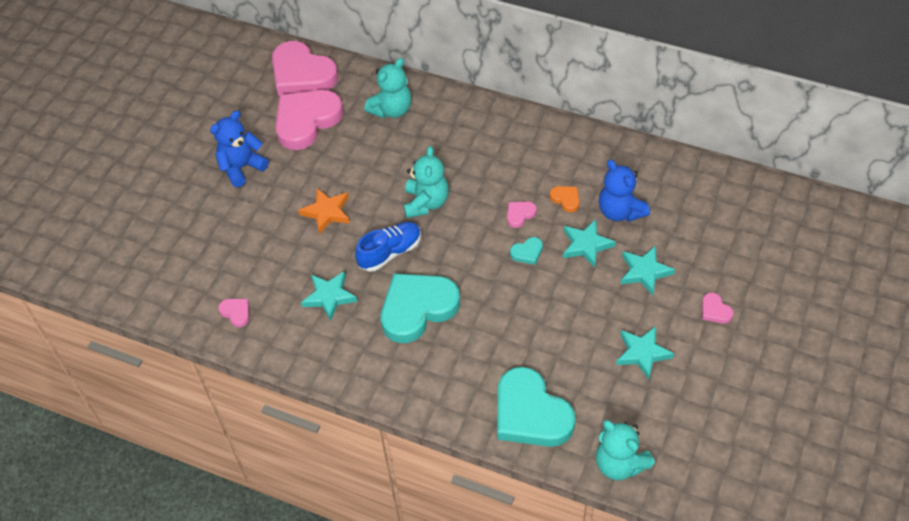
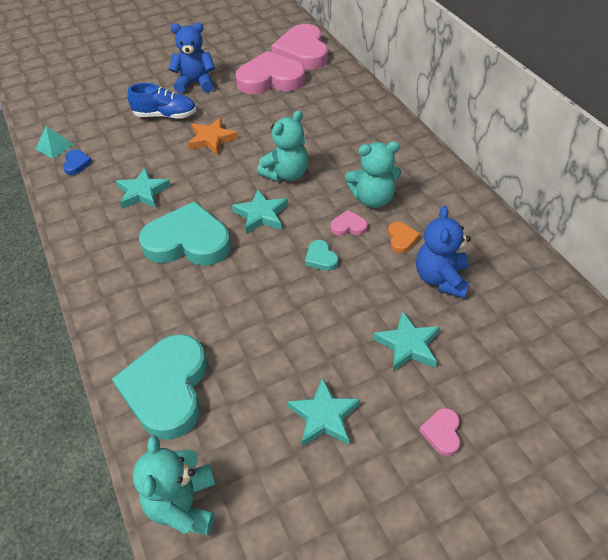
camera: 40 degrees right, 5 degrees down
pink heart [218,299,249,327] -> blue heart [63,149,93,175]
blue shoe [355,222,421,272] -> blue shoe moved to [128,83,196,119]
turquoise teddy bear [364,58,411,118] -> turquoise teddy bear moved to [345,141,401,208]
turquoise heart [510,237,543,265] -> turquoise heart turned 45 degrees clockwise [305,240,338,271]
turquoise star [563,219,616,268] -> turquoise star moved to [232,189,288,234]
none -> turquoise pyramid [36,126,74,159]

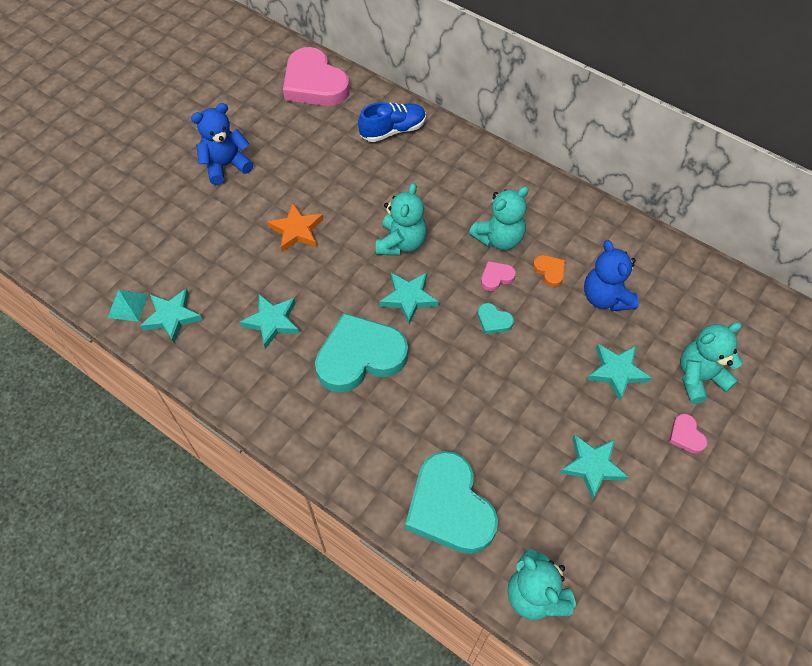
camera: 30 degrees left, 10 degrees up
blue heart [63,149,93,175] -> turquoise star [140,288,203,343]
blue shoe [128,83,196,119] -> blue shoe moved to [358,102,426,142]
pink heart [235,51,305,94] -> none
none -> turquoise teddy bear [680,322,743,404]

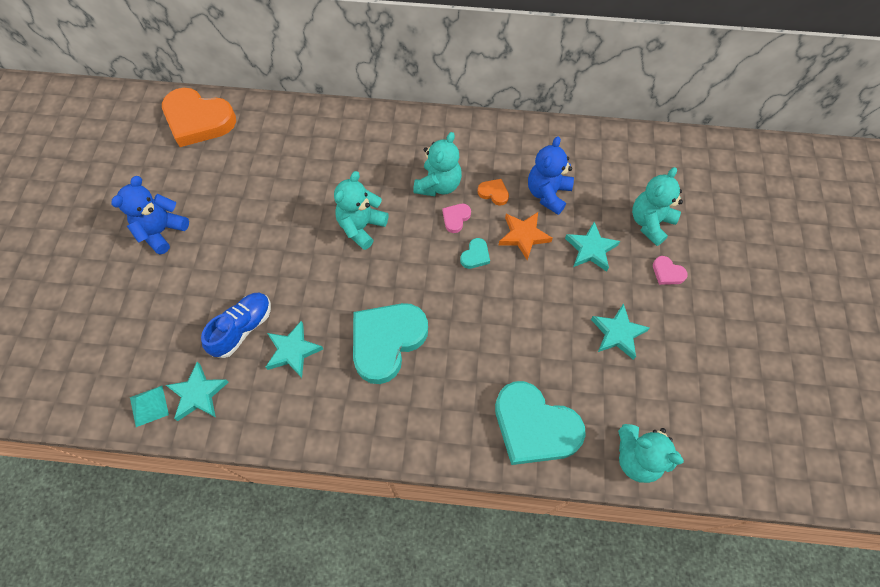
camera: 30 degrees left, 5 degrees up
orange star [267,203,323,252] -> orange star moved to [499,212,553,260]
pink heart [283,47,350,106] -> orange heart [162,88,236,147]
blue shoe [358,102,426,142] -> blue shoe moved to [201,293,271,358]
turquoise teddy bear [376,183,427,255] -> turquoise teddy bear turned 135 degrees counterclockwise [334,171,388,250]
turquoise star [379,272,439,324] -> none
turquoise heart [478,303,514,334] -> turquoise heart turned 60 degrees counterclockwise [460,238,490,269]
blue teddy bear [584,240,639,311] -> blue teddy bear turned 75 degrees clockwise [528,136,574,215]

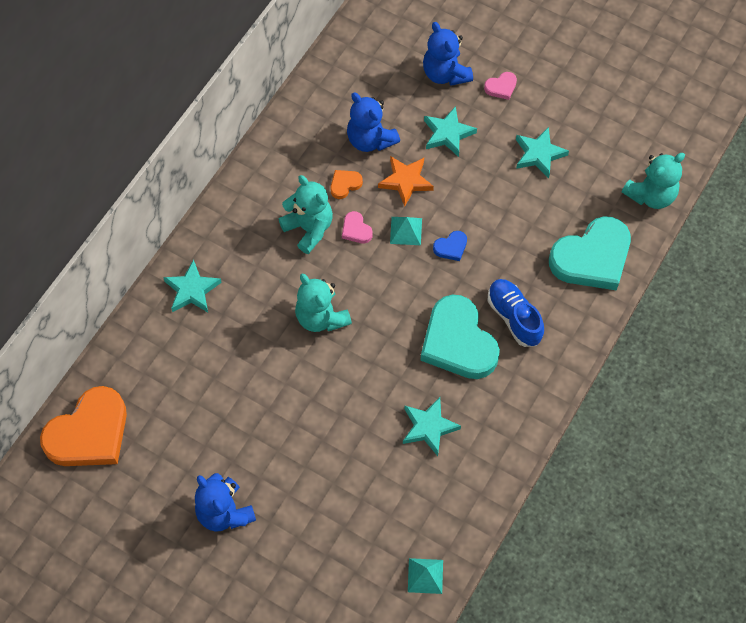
camera: 65 degrees left, 0 degrees up
turquoise star [166,362,229,421] -> turquoise star moved to [163,259,222,313]
blue shoe [201,293,271,358] -> blue shoe moved to [488,279,544,347]
turquoise heart [460,238,490,269] -> turquoise pyramid [390,217,422,245]
turquoise teddy bear [632,167,683,246] -> blue teddy bear [423,22,473,86]
none -> blue heart [433,231,467,261]

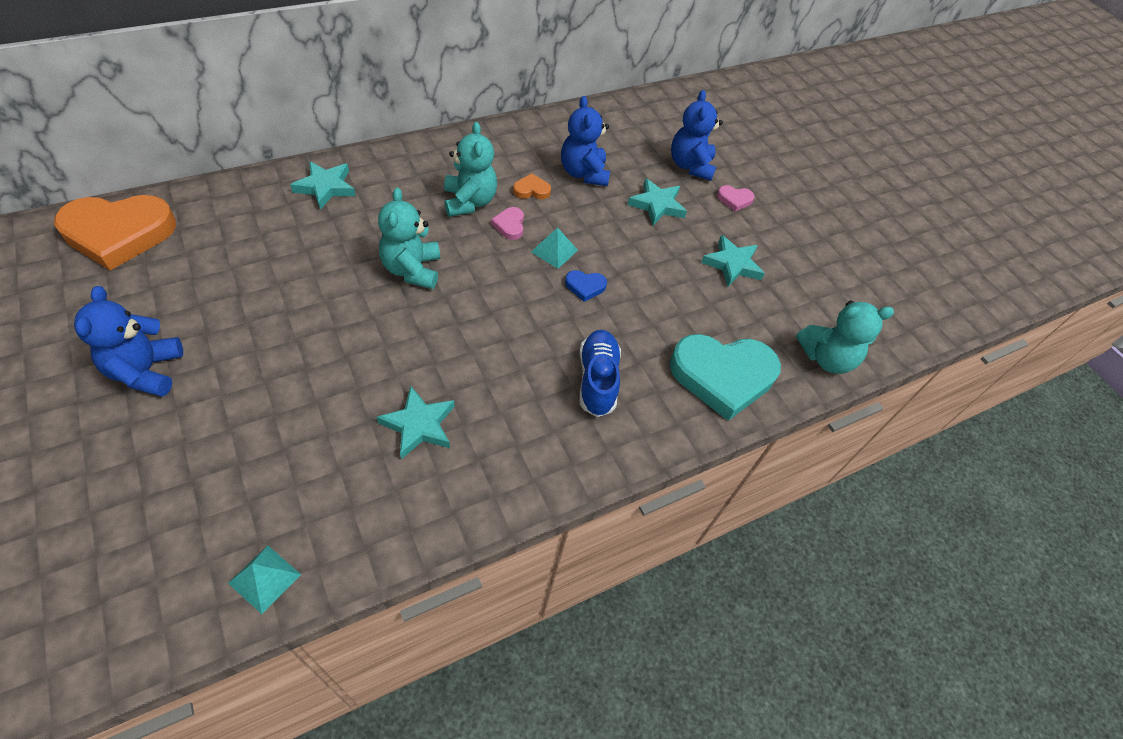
camera: 25 degrees right, 10 degrees down
orange star [378,156,434,207] -> none
turquoise heart [420,295,500,379] -> none

